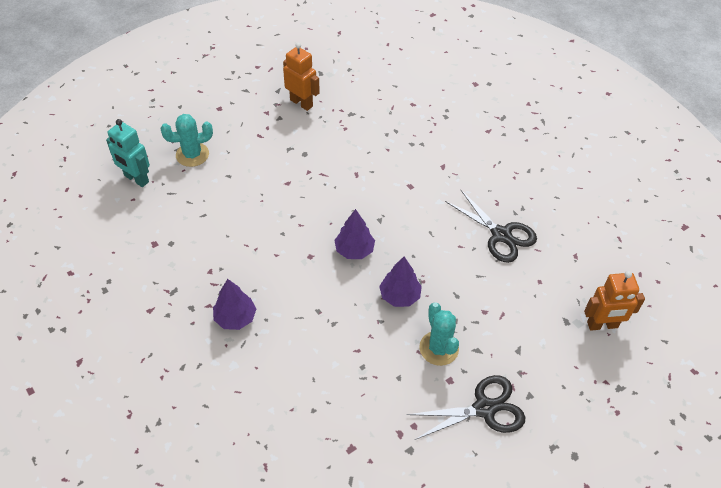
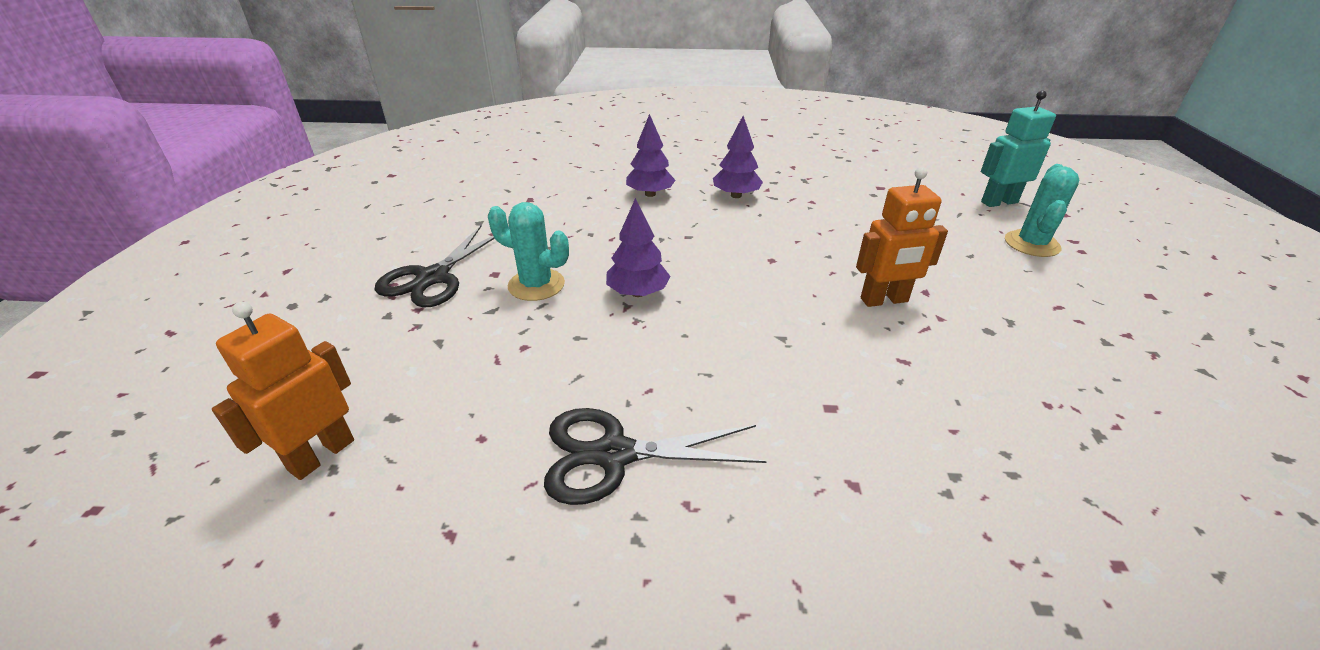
camera: 130 degrees right, 15 degrees down
orange robot [283,43,320,111] -> orange robot moved to [856,167,948,307]
purple tree [334,209,375,259] -> purple tree moved to [626,114,676,197]

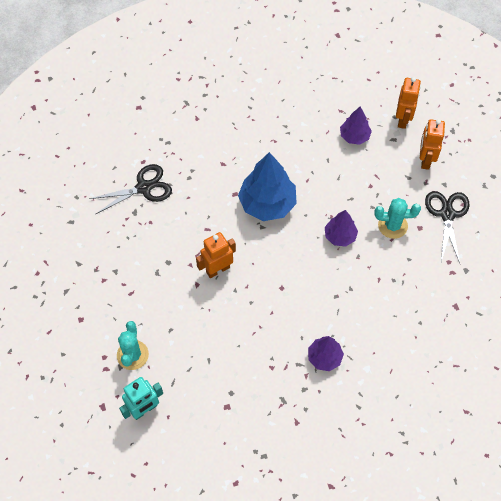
camera: 160 degrees right, 25 degrees up
black scissors [544,408,767,505] -> black scissors moved to [89,164,172,214]
purple tree [626,114,676,197] -> purple tree moved to [340,107,372,145]
none -> blue tree [238,152,297,221]
none -> orange robot [420,119,445,170]

